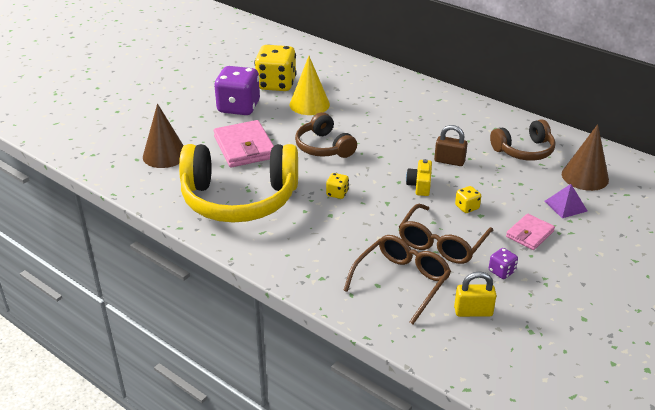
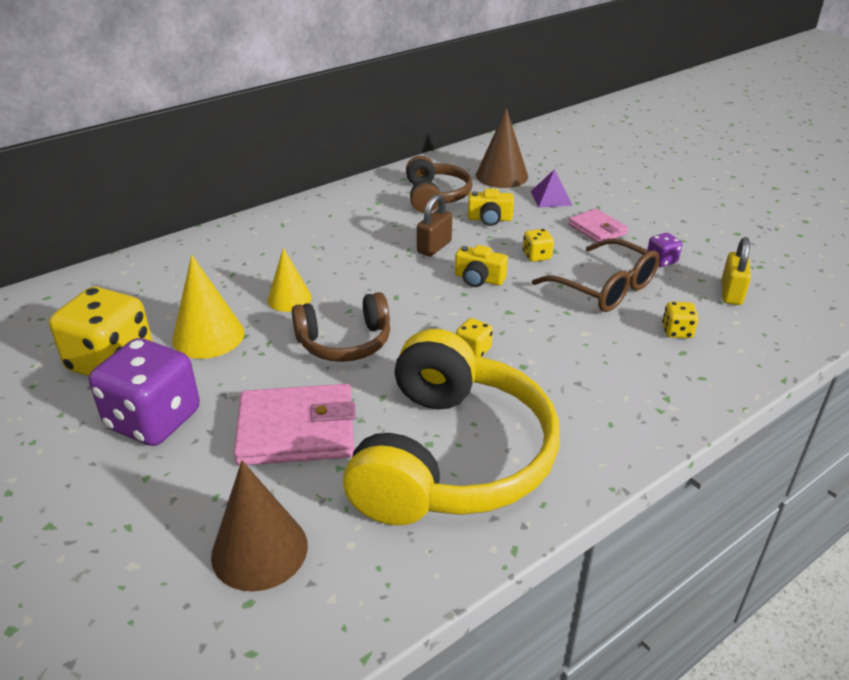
camera: 75 degrees left, 0 degrees up
brown glasses [343,235,451,324] -> yellow dice [662,302,699,338]
none -> yellow cone [267,248,312,312]
none -> yellow camera [468,189,514,226]

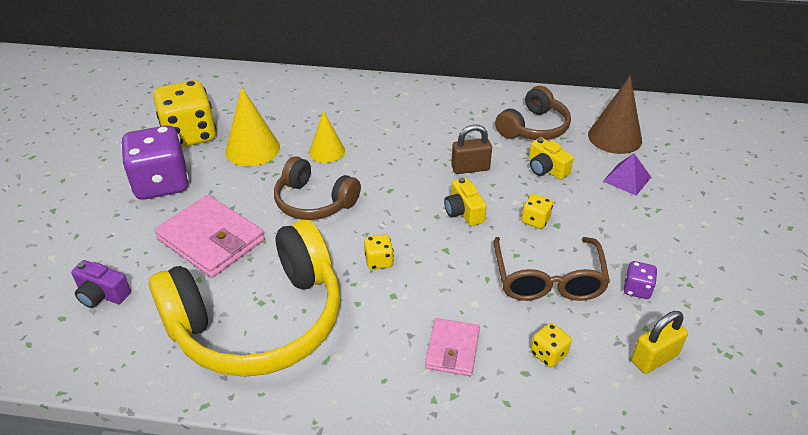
camera: 45 degrees right, 5 degrees up
brown cone [211,461,308,591] -> purple camera [71,260,131,308]
pink wallet [568,209,628,242] -> pink wallet moved to [425,318,480,376]

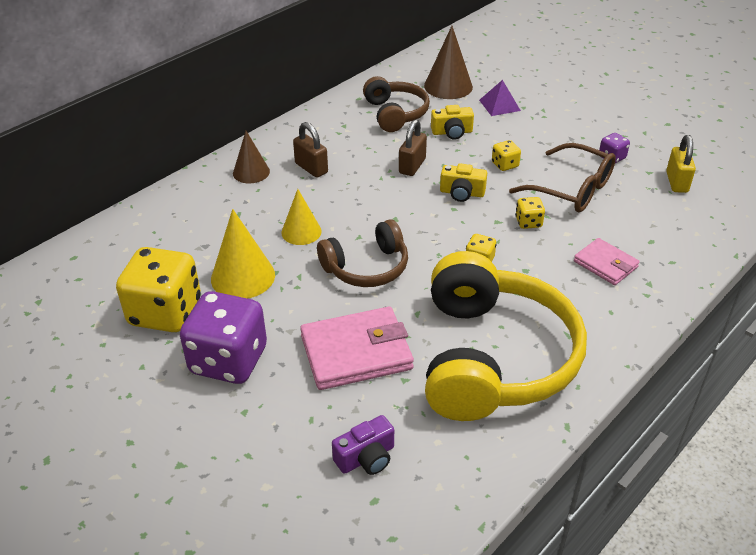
camera: 55 degrees left, 0 degrees up
yellow dice [531,323,572,367] -> yellow dice moved to [515,197,545,229]
none -> brown cone [233,131,270,184]
none -> brown padlock [293,122,328,178]

